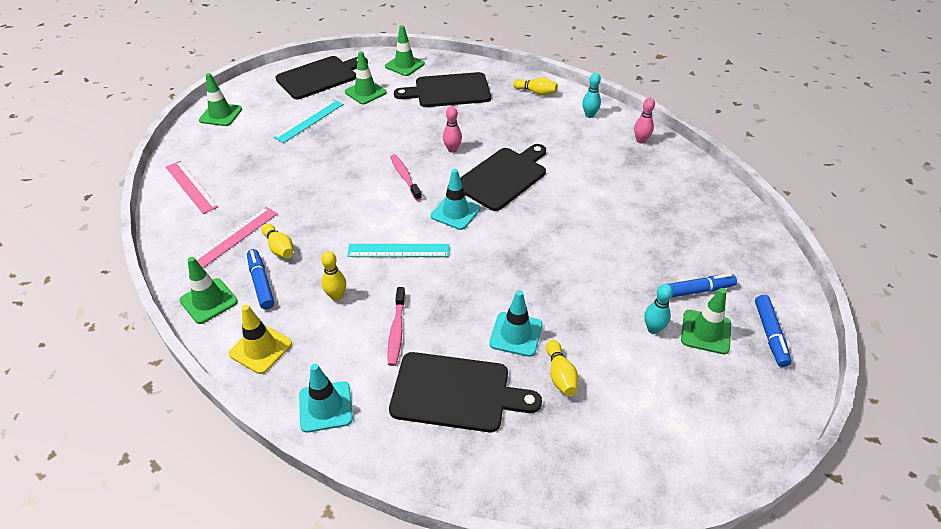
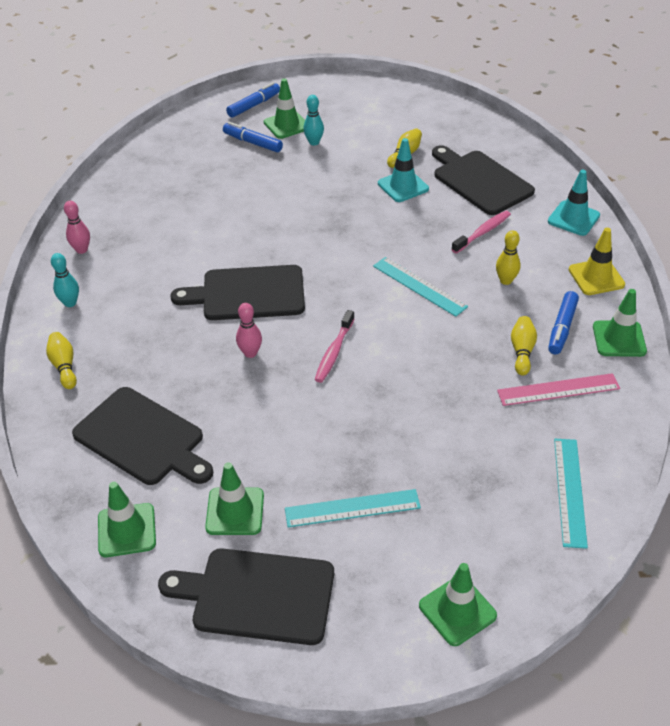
camera: 135 degrees left, 0 degrees up
pink ruler [166,161,218,214] -> turquoise ruler [554,439,588,549]
turquoise traffic cone [431,169,480,230] -> none

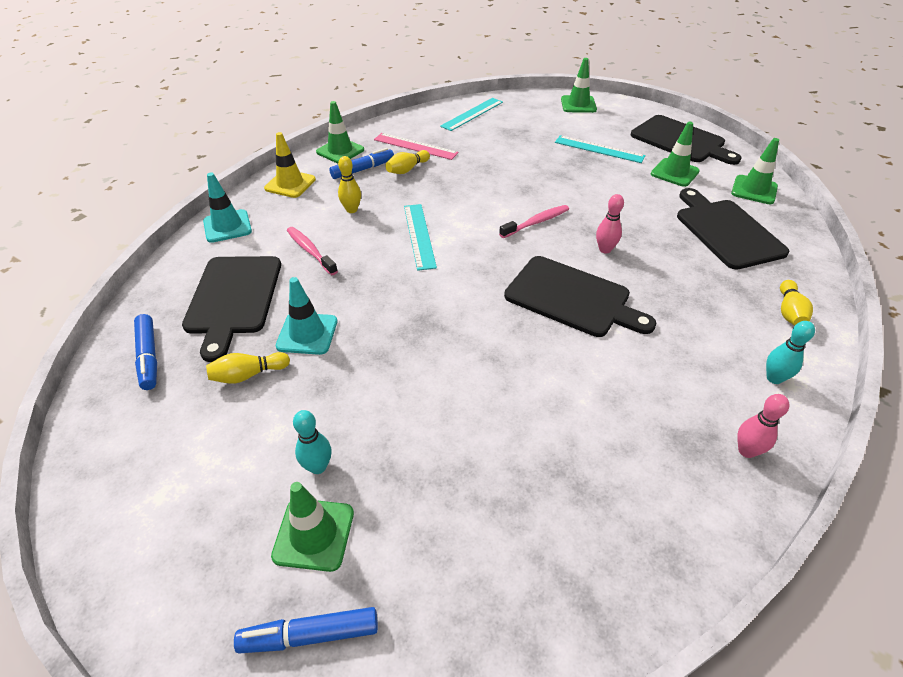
camera: 145 degrees left, 0 degrees up
blue marker [223,122,283,152] -> blue marker moved to [134,314,157,390]
pink toothbrush [451,211,511,254] -> pink toothbrush turned 60 degrees clockwise [287,227,338,275]

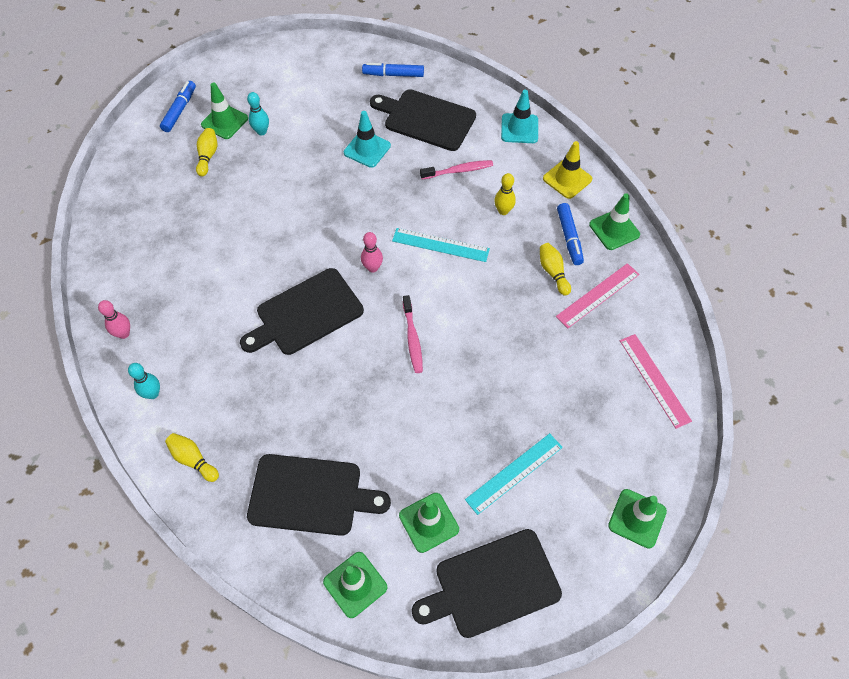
camera: 115 degrees right, 15 degrees up
yellow bowling pin [206,352,290,384] -> yellow bowling pin moved to [196,128,217,176]
turquoise ruler [440,98,503,131] -> pink ruler [620,334,692,429]
pink bowling pin [596,194,624,254] -> pink bowling pin moved to [361,232,383,273]

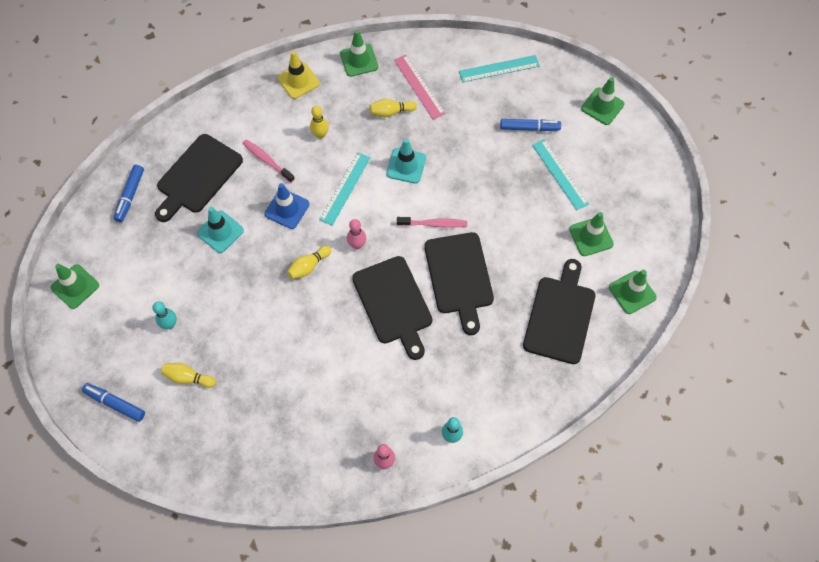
camera: 80 degrees left, 5 degrees up
yellow bowling pin [165,433,219,482] -> yellow bowling pin moved to [287,246,331,279]
green traffic cone [201,82,248,139] -> green traffic cone moved to [51,264,99,309]
black cutting board [412,529,562,638] -> black cutting board moved to [424,232,494,335]
pink toothbrush [420,160,493,179] -> pink toothbrush turned 45 degrees counterclockwise [242,139,295,183]
turquoise traffic cone [501,90,538,143] -> turquoise traffic cone moved to [386,139,426,184]
blue marker [557,203,584,265] -> blue marker moved to [500,119,561,131]
pink ruler [620,334,692,429] -> turquoise ruler [459,55,540,82]
none -> blue traffic cone [265,183,310,229]

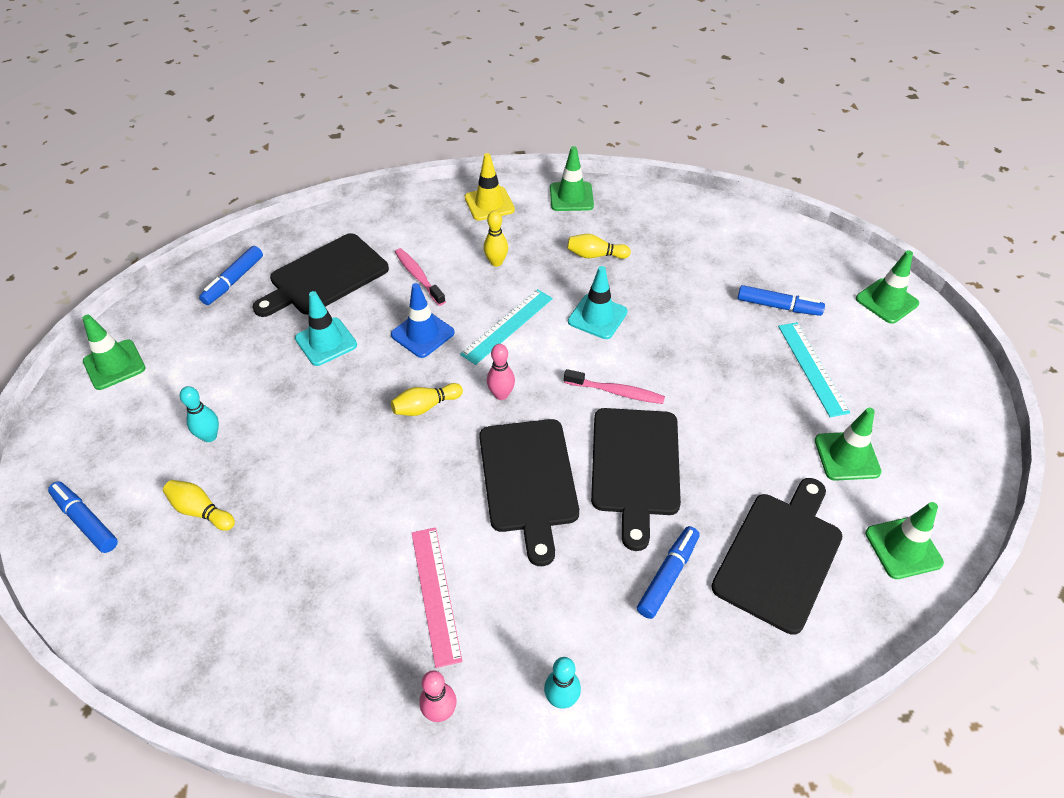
camera: 15 degrees right, 15 degrees down
pink ruler [394,54,445,119] -> pink ruler moved to [412,527,462,668]
turquoise ruler [459,55,540,82] -> none
none -> blue marker [637,526,700,619]

